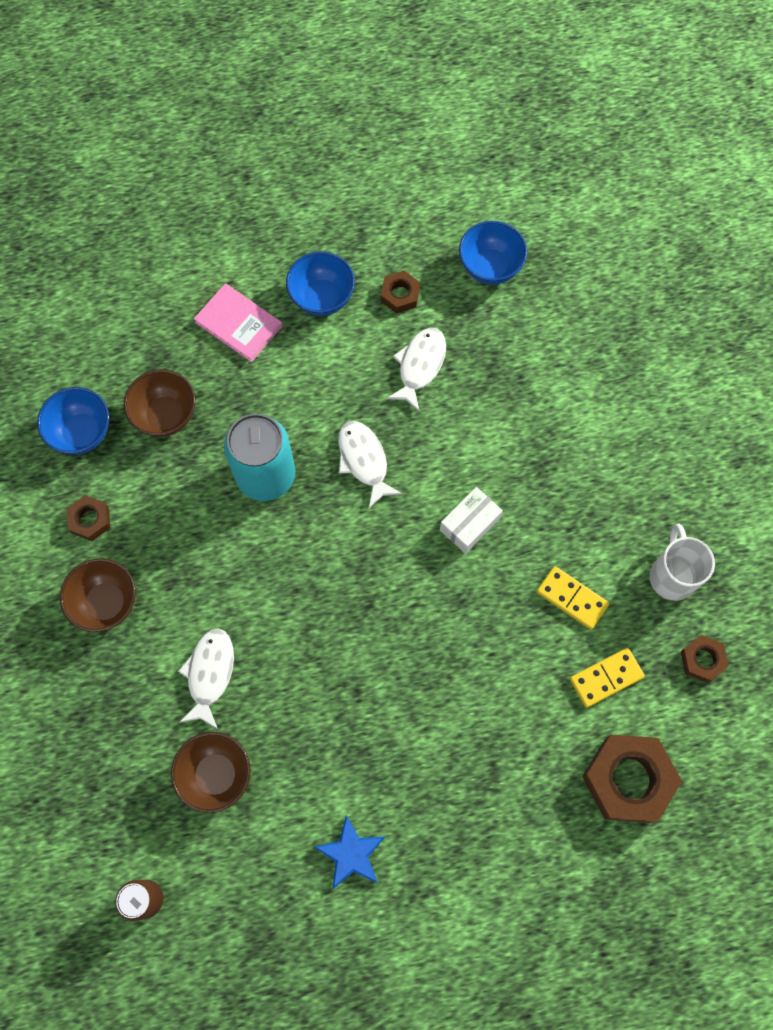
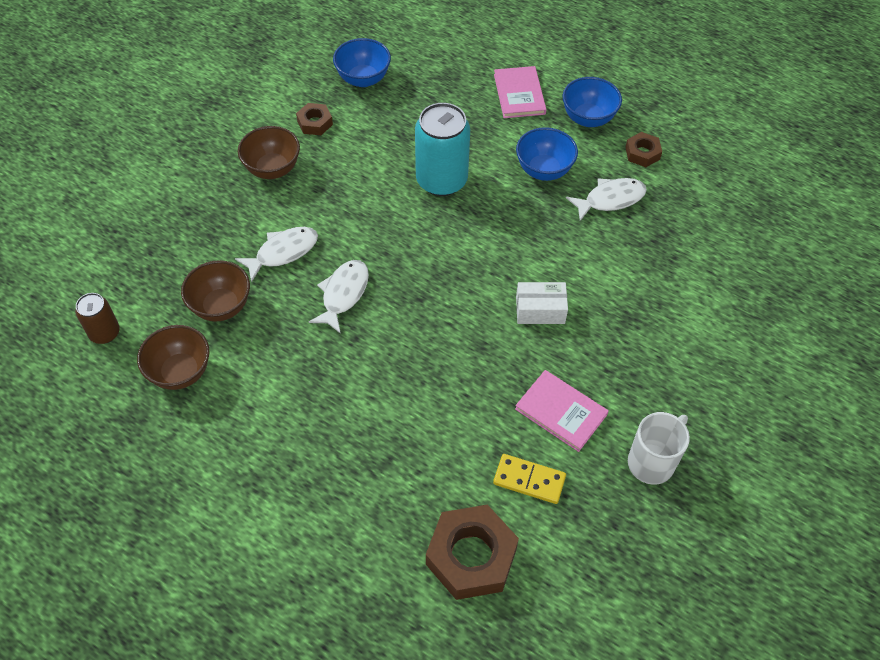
camera: 45 degrees right, 15 degrees down
brown bowl [124,370,195,437] -> brown bowl moved to [137,325,209,390]
blue star [314,815,385,890] -> none
white fish [338,421,402,508] -> white fish moved to [309,260,369,334]
blue bowl [459,221,527,285] -> blue bowl moved to [516,127,578,181]
yellow domino [537,566,609,630] -> pink book [515,370,609,452]
brown nut [681,635,729,683] -> none

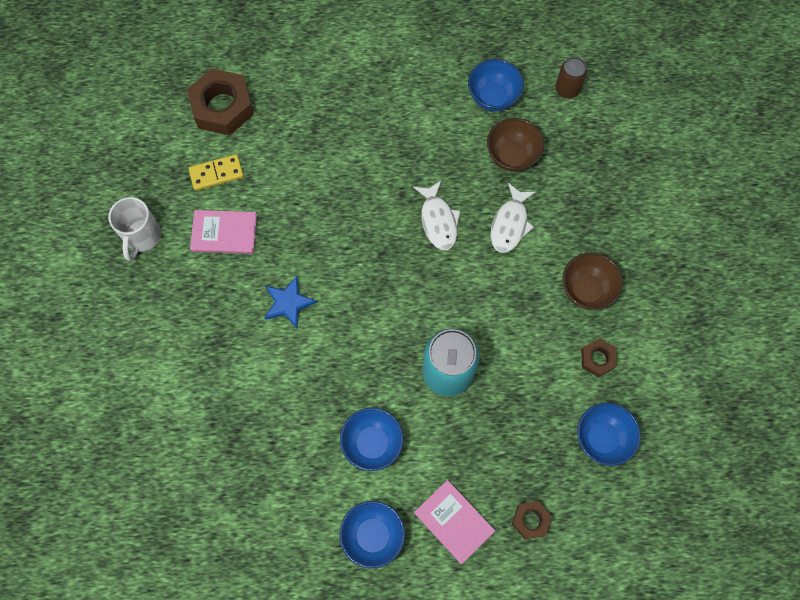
camera: 145 degrees right, 15 degrees up
brown bowl [137,325,209,390] -> blue bowl [468,59,524,111]
white box [516,282,568,324] -> blue star [265,276,317,328]
white fish [566,178,647,221] -> none
brown nut [625,132,662,167] -> brown nut moved to [512,501,552,539]

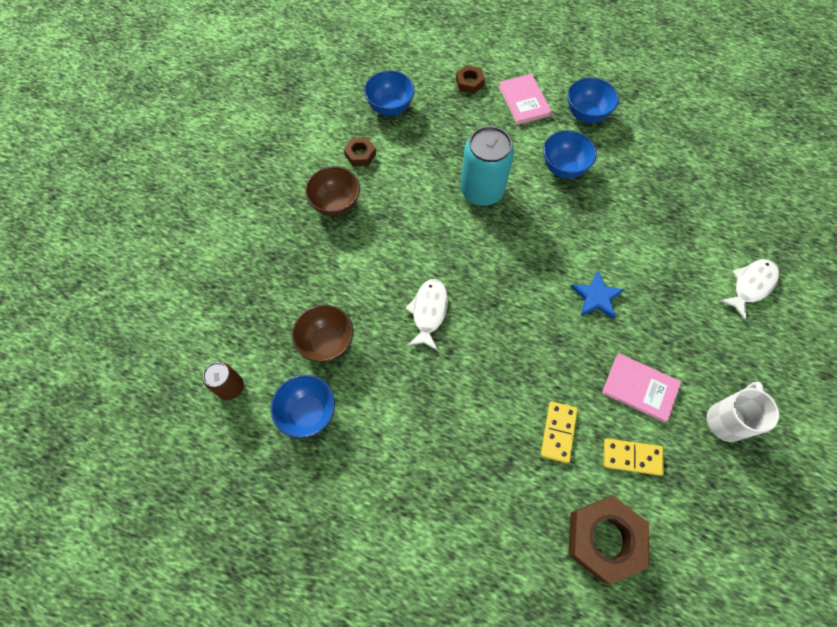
camera: 155 degrees left, 5 degrees down
white fish [490,183,536,253] -> white fish moved to [720,259,779,320]
none -> yellow domino [541,401,578,463]

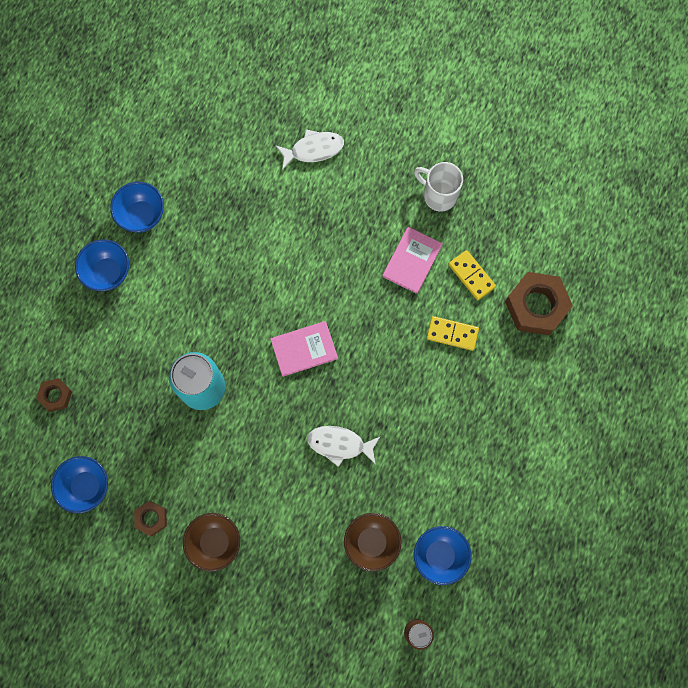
camera: 90 degrees left, 10 degrees up
pink book [498,74,552,125] -> pink book moved to [270,321,338,377]
blue bowl [543,130,597,178] -> blue bowl moved to [110,182,164,233]
blue star [571,271,625,319] -> none
yellow domino [604,438,664,476] -> yellow domino turned 45 degrees counterclockwise [448,250,496,300]
white fish [720,259,779,320] -> white fish turned 120 degrees clockwise [276,129,344,170]

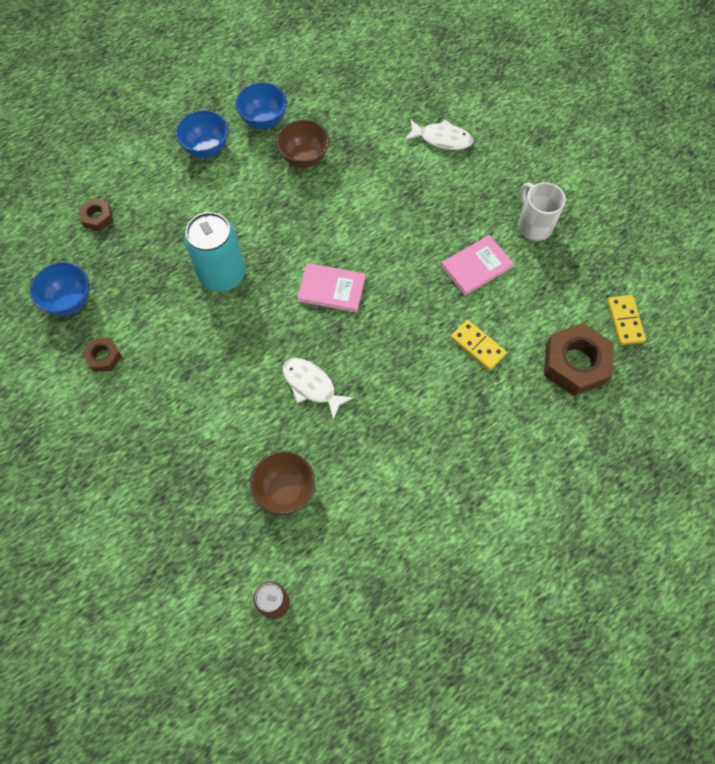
camera: 30 degrees right, 10 degrees down
brown bowl [183,513,240,572] -> brown bowl moved to [276,120,329,168]
blue bowl [414,526,471,585] -> none
yellow domino [448,250,496,300] -> yellow domino moved to [607,295,646,345]

